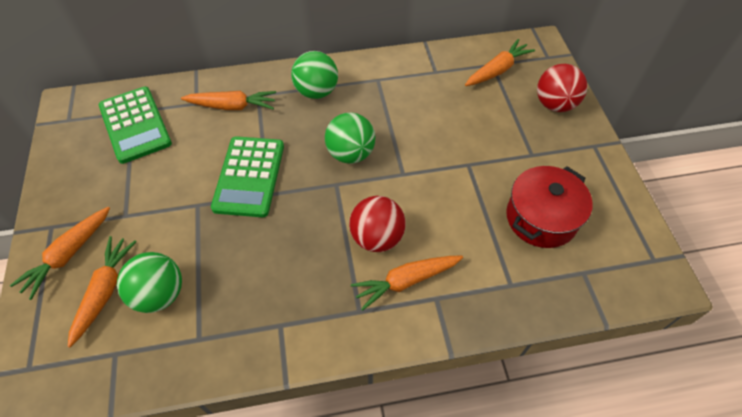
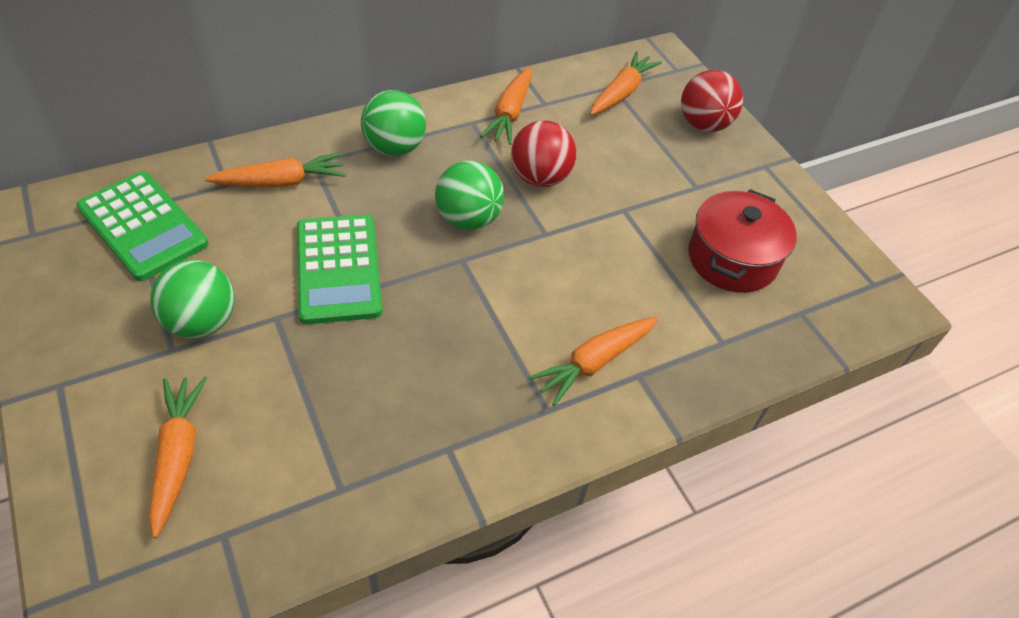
camera: 20 degrees left, 5 degrees down
orange carrot [10,207,110,300] -> orange carrot moved to [480,67,532,145]
green ball [117,252,182,313] -> green ball moved to [150,260,235,338]
red ball [349,196,406,252] -> red ball moved to [511,120,576,187]

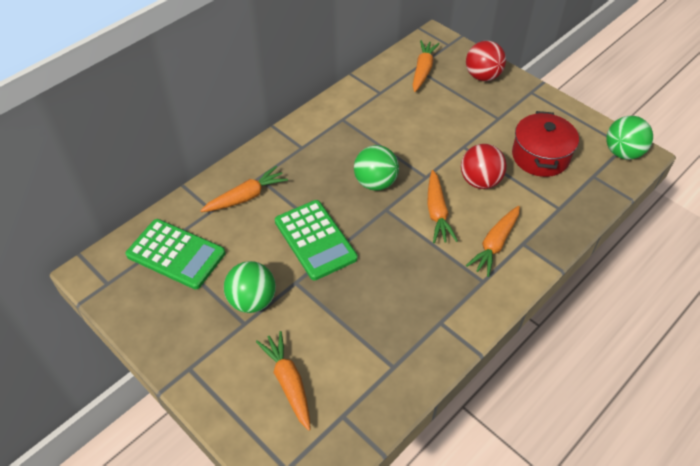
camera: 15 degrees left, 0 degrees up
green ball [361,90,426,156] -> green ball moved to [606,116,653,160]
orange carrot [480,67,532,145] -> orange carrot moved to [427,170,458,243]
red ball [511,120,576,187] -> red ball moved to [461,144,507,189]

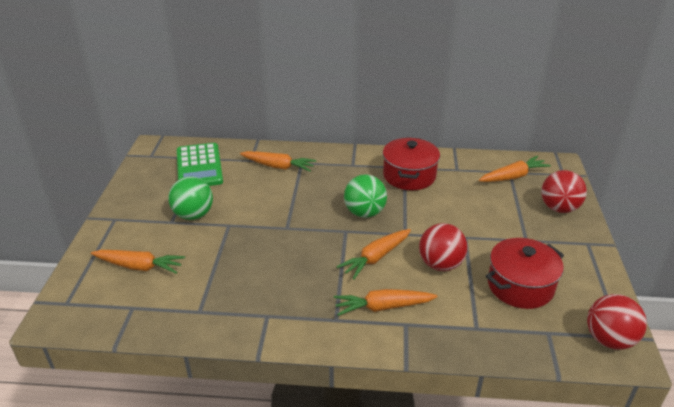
camera: 50 degrees right, 15 degrees down
orange carrot [256,331,311,431] -> orange carrot turned 75 degrees clockwise [91,250,185,274]
green calculator [275,200,358,280] -> none
green ball [606,116,653,160] -> red ball [587,294,647,350]
none -> red pot [383,137,440,190]

